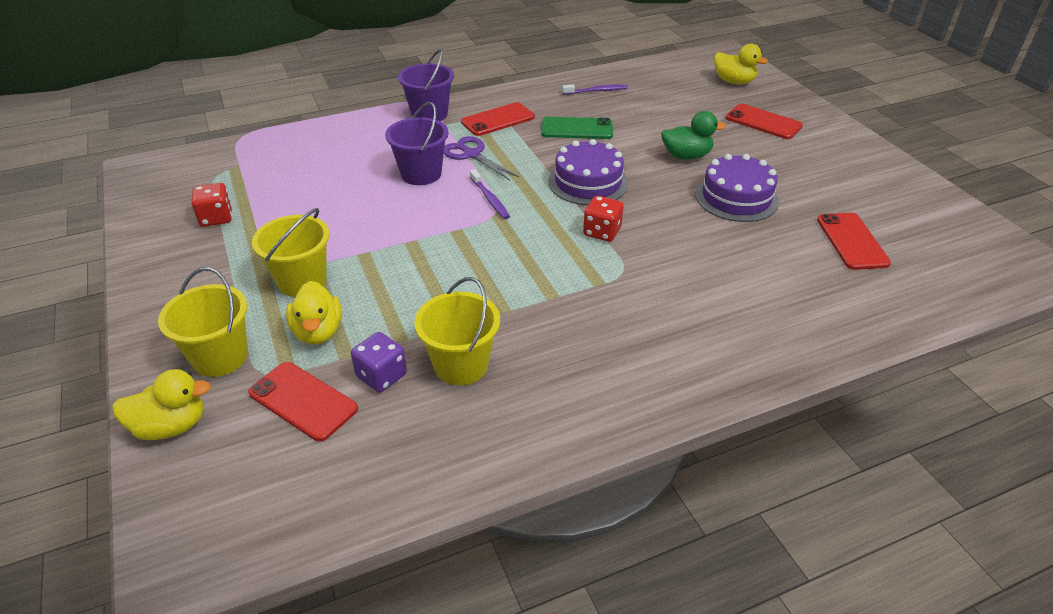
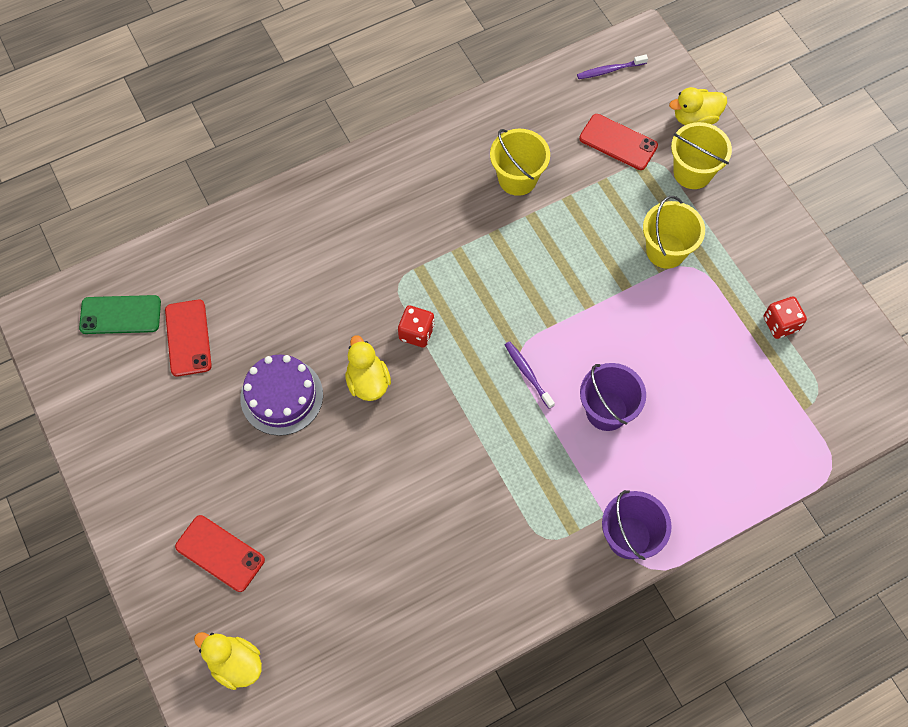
camera: 175 degrees right, 25 degrees up
yellow duck [286,281,342,344] -> yellow duck moved to [345,335,391,401]
purple dice [351,332,407,392] -> none
purple scissors [444,136,519,181] -> none
red phone [461,102,535,136] -> none
green phone [541,117,613,139] -> green phone moved to [79,295,161,334]
purple cake [548,139,629,205] -> none
purple toothbrush [562,84,628,95] -> purple toothbrush moved to [577,55,648,79]
green duck [661,111,726,160] -> none

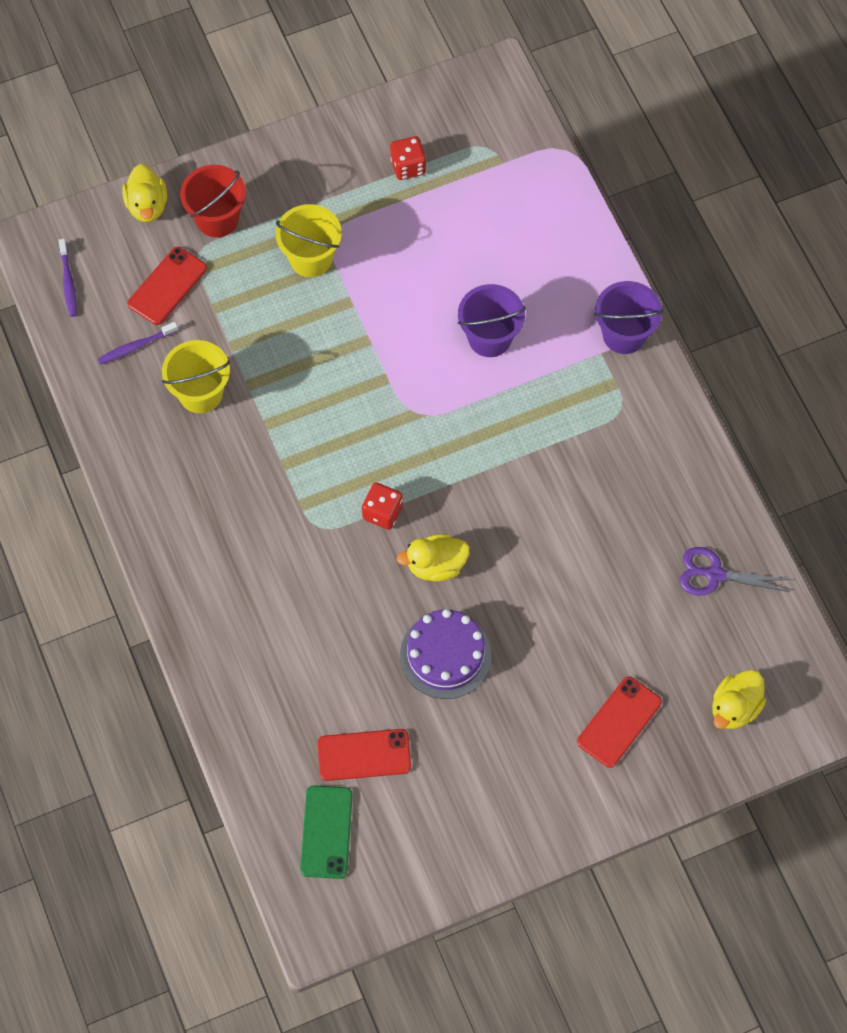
camera: 85 degrees left, 0 degrees up
purple toothbrush [505,341,555,409] -> purple toothbrush moved to [98,322,178,365]
yellow bucket [671,122,732,189] -> red bucket [180,165,246,237]
none -> purple scissors [680,547,792,596]

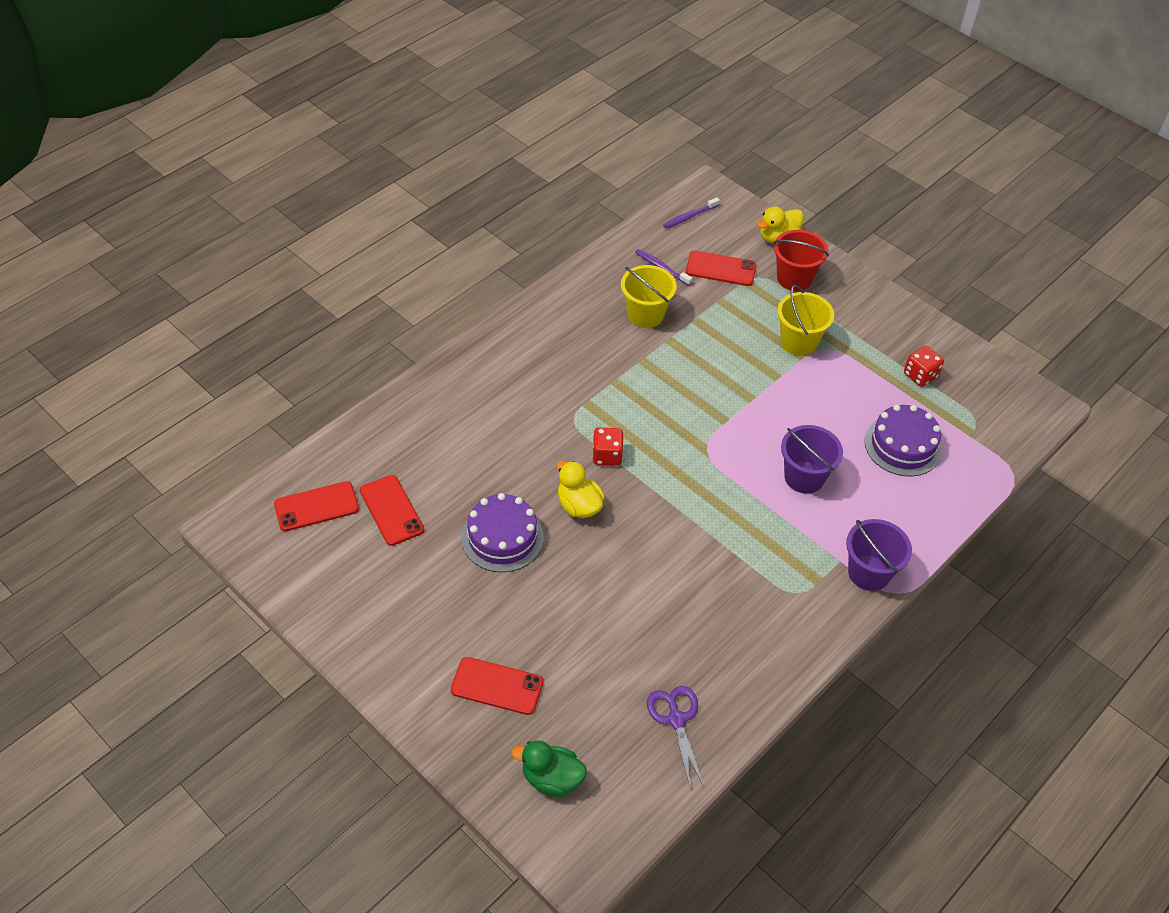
camera: 65 degrees right, 15 degrees down
green phone [300,786,353,879] -> red phone [274,481,359,531]
yellow duck [712,670,766,729] -> green duck [511,741,587,797]
none -> purple cake [865,405,942,476]

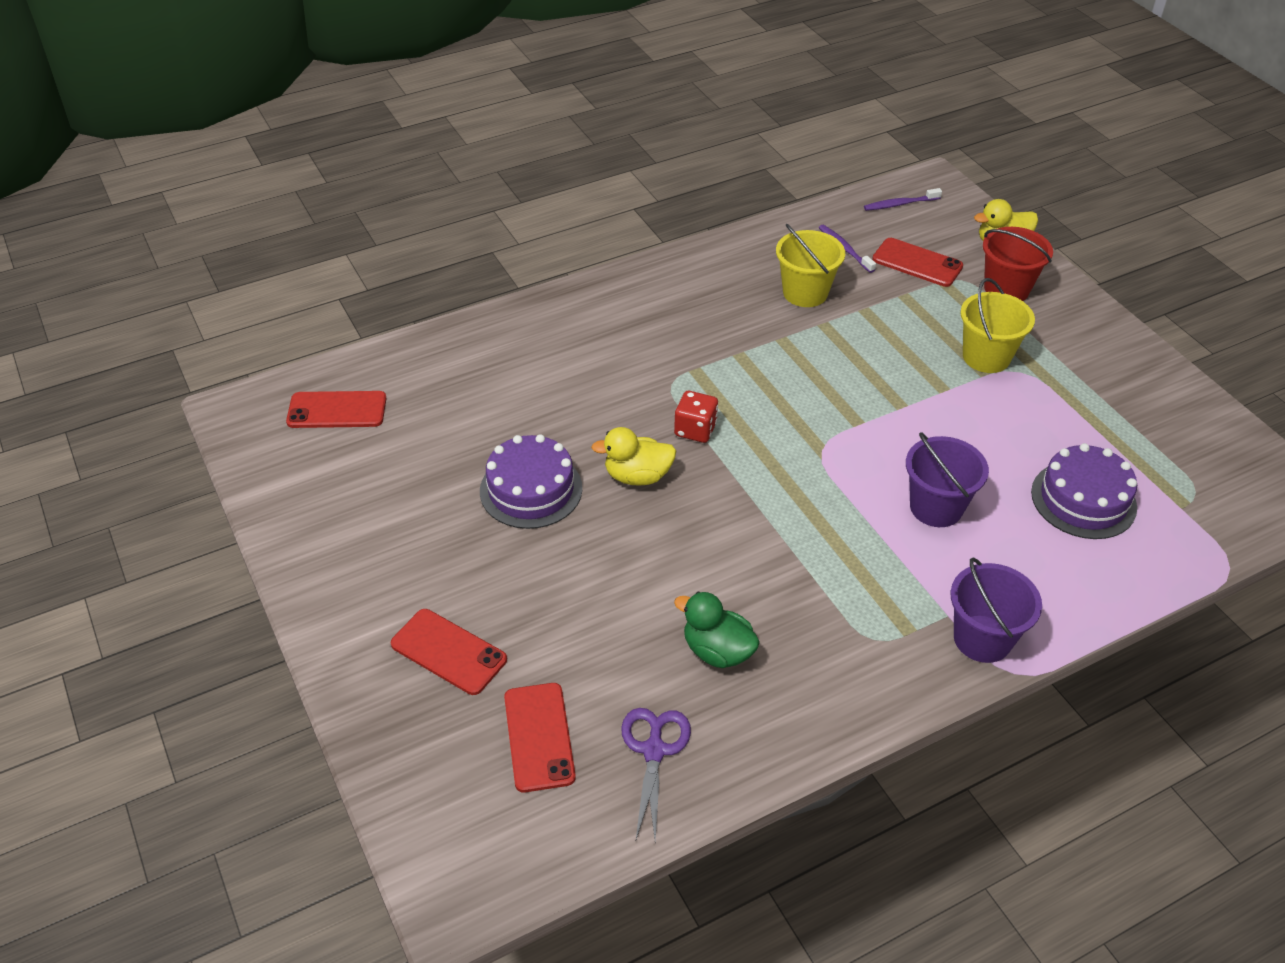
camera: 20 degrees right, 5 degrees down
red phone [360,475,424,546] -> red phone moved to [504,683,576,792]
green duck [511,741,587,797] -> green duck moved to [674,592,760,668]
yellow duck [557,460,605,518] -> yellow duck turned 75 degrees counterclockwise [591,427,676,485]
red dice [904,346,944,387] -> none

